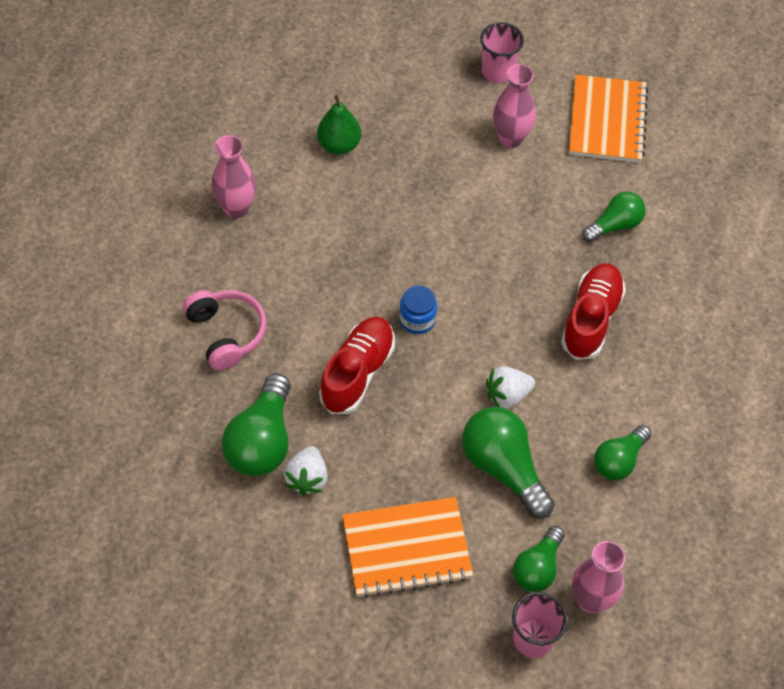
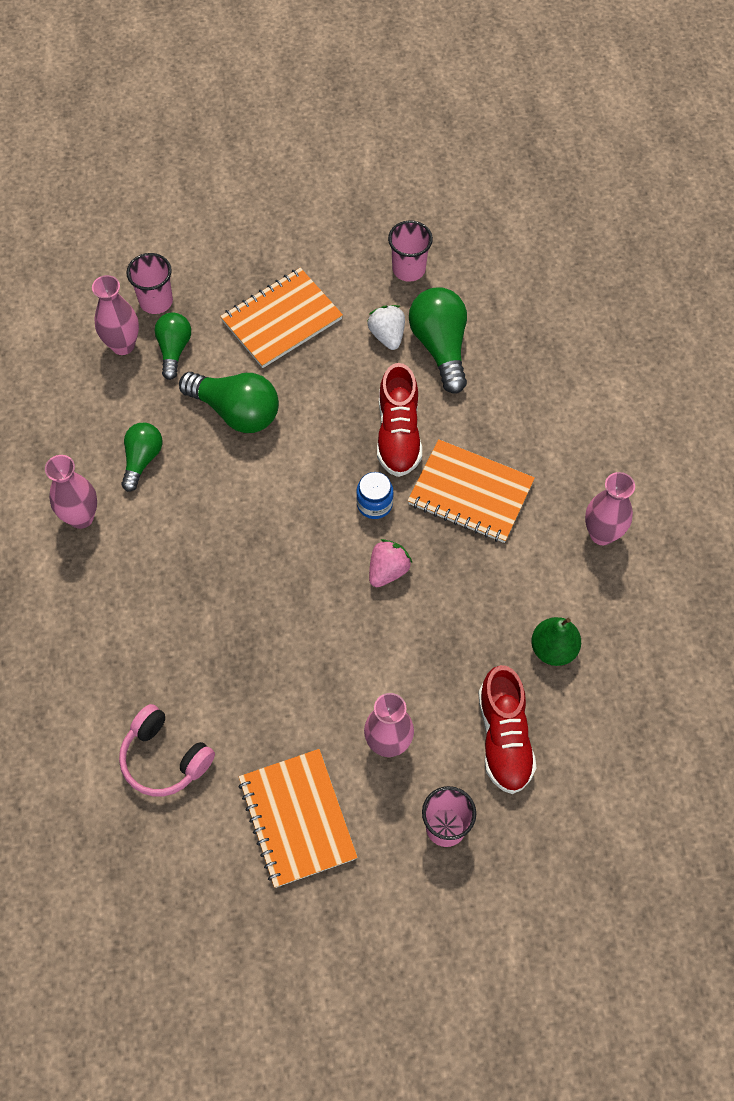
camera: 155 degrees right, 5 degrees up
pink headphones [183,290,266,371] -> pink headphones moved to [119,704,215,796]
white strawberry [486,366,535,409] -> none
red shoe [561,263,626,360] -> red shoe moved to [478,665,537,794]
green light bulb [582,192,646,243] -> none
none -> pink vase [45,455,97,529]
none -> pink strawberry [369,539,412,587]
none -> pink cup [388,220,433,282]
none -> orange notebook [408,439,535,543]

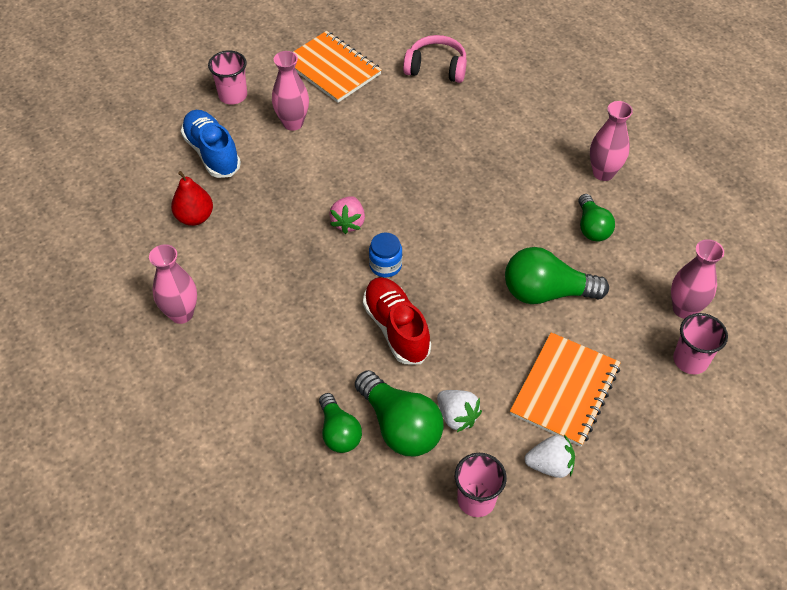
camera: 155 degrees right, 10 degrees down
green light bulb [154,312,191,380] -> green light bulb moved to [319,393,362,453]
orange notebook [408,439,535,543] -> none
red shoe [478,665,537,794] -> blue shoe [181,110,241,178]
green pear [531,617,581,666] -> red pear [171,171,213,226]
none -> white strawberry [525,434,575,478]

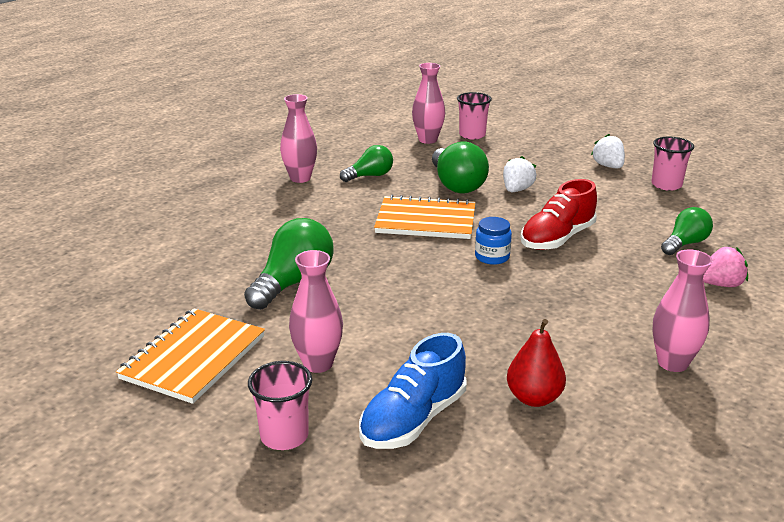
camera: 110 degrees left, 25 degrees down
pink strawberry [329,196,365,234] -> pink strawberry moved to [703,247,748,287]
green light bulb [355,370,444,457] -> green light bulb moved to [244,218,334,310]
pink headphones [403,35,467,83] -> none
white strawberry [437,390,482,432] -> white strawberry moved to [503,156,536,192]
orange notebook [510,332,621,446] -> orange notebook moved to [374,195,476,239]

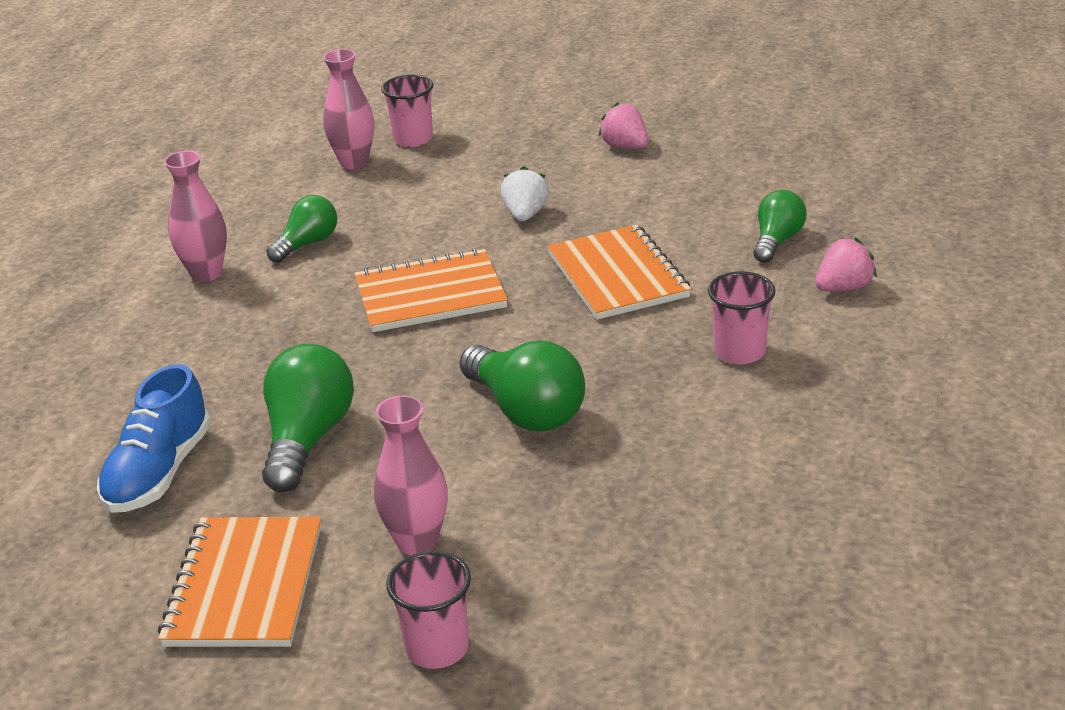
camera: 20 degrees left, 5 degrees up
blue shoe [359,333,466,449] -> blue shoe moved to [97,364,211,513]
green light bulb [432,142,489,193] -> green light bulb moved to [460,341,585,432]
blue jar [475,217,512,265] -> none
red pear [507,319,566,407] -> none
red shoe [520,179,597,250] -> orange notebook [548,225,691,320]
white strawberry [591,134,625,168] -> pink strawberry [599,102,649,149]
pink cup [651,137,694,191] -> pink cup moved to [708,271,776,365]
pink vase [652,249,713,372] -> none

